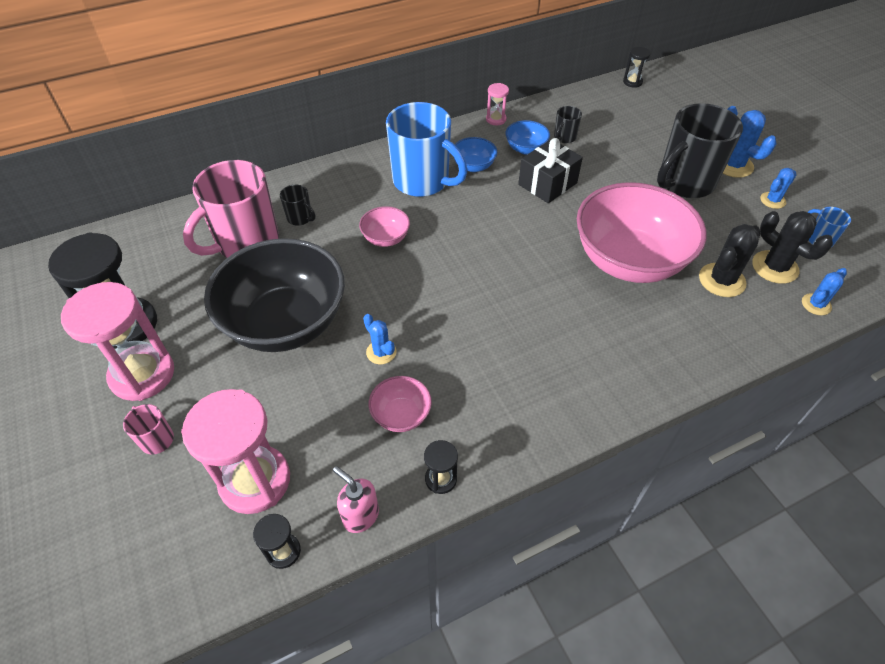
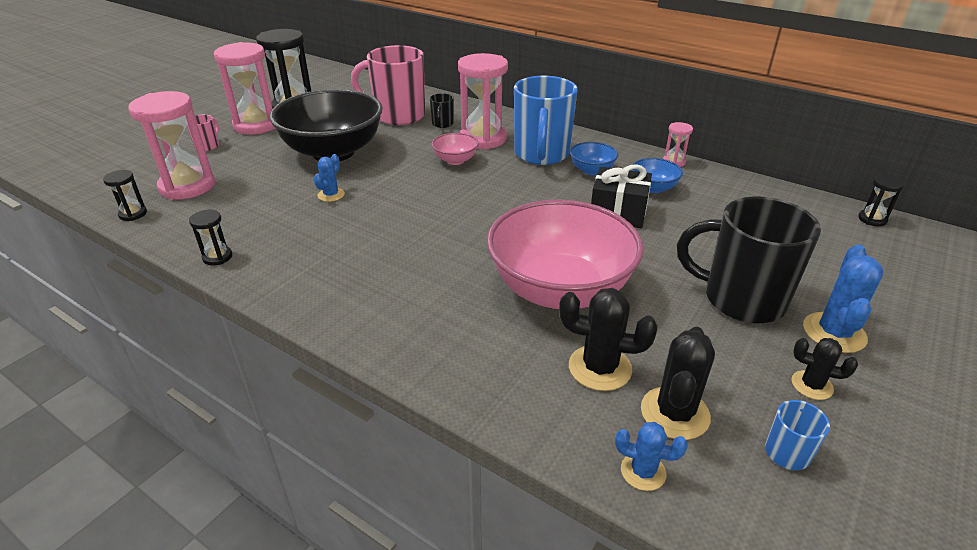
camera: 60 degrees right, 15 degrees down
pink soap dispenser [333,466,379,533] -> none
pink bowl [369,376,432,432] -> none
black mug [554,106,582,143] -> none
blue cactus [760,168,797,209] -> black cactus [792,338,858,400]
none -> pink hourglass [458,53,508,150]

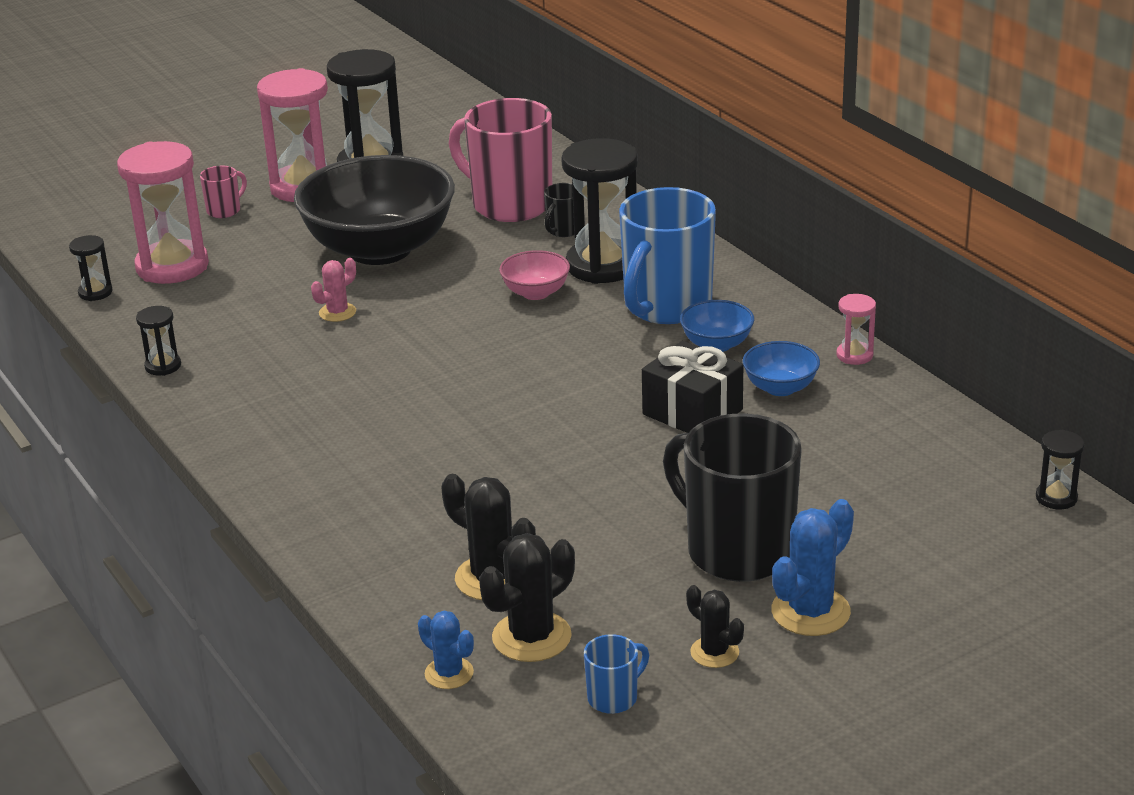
camera: 25 degrees right, 5 degrees down
blue cactus [314,154,345,202] -> pink cactus [311,258,356,322]
pink hourglass [458,53,508,150] -> black hourglass [561,138,638,284]
pink bowl [487,200,644,309] -> none

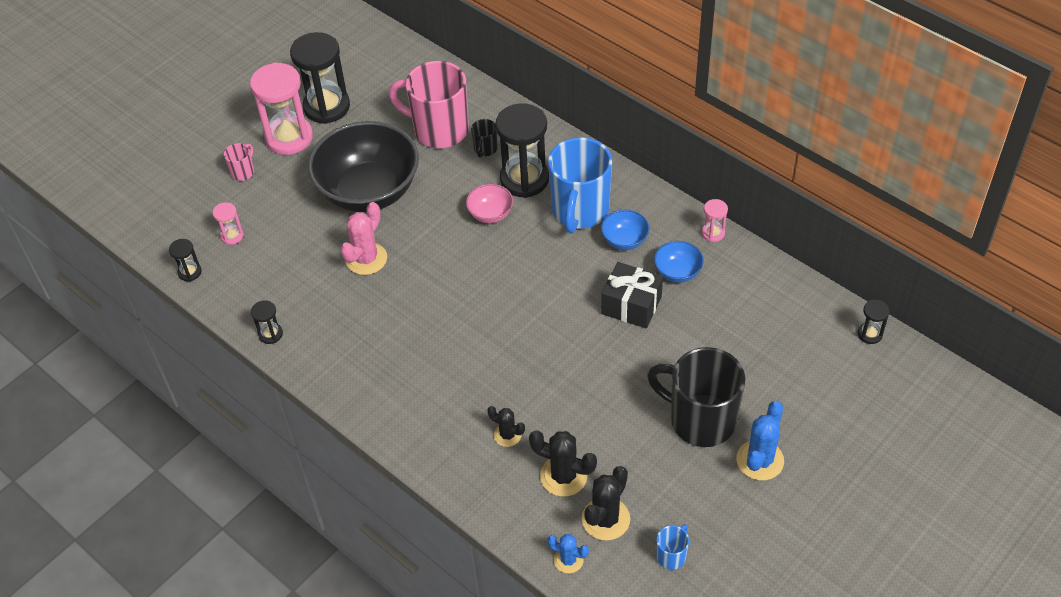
camera: 15 degrees left, 20 degrees up
pink hourglass [117,141,209,284] -> pink hourglass [213,202,244,245], size x0.46
pink cactus [311,258,356,322] -> pink cactus [340,202,387,275], size x1.65
black cactus [686,585,744,668] -> black cactus moved to [487,406,525,447]

